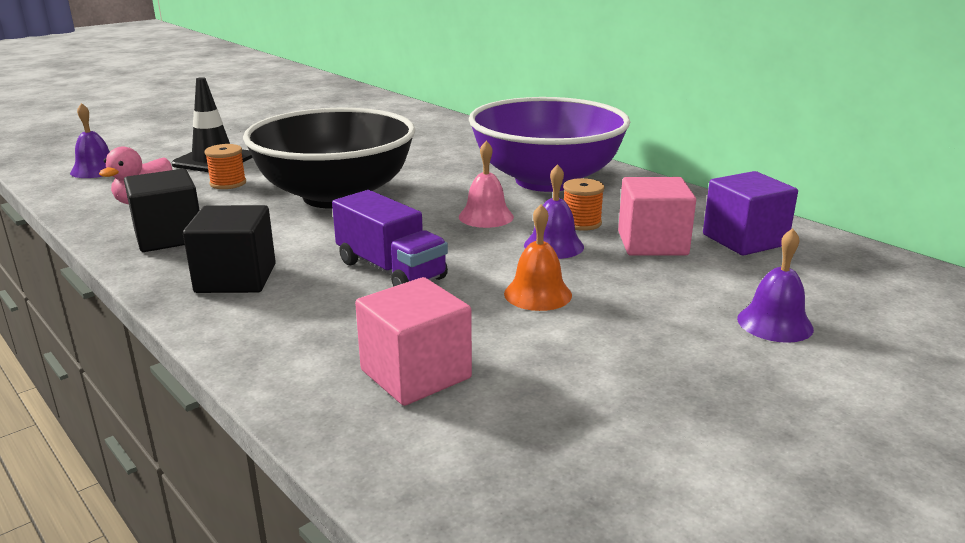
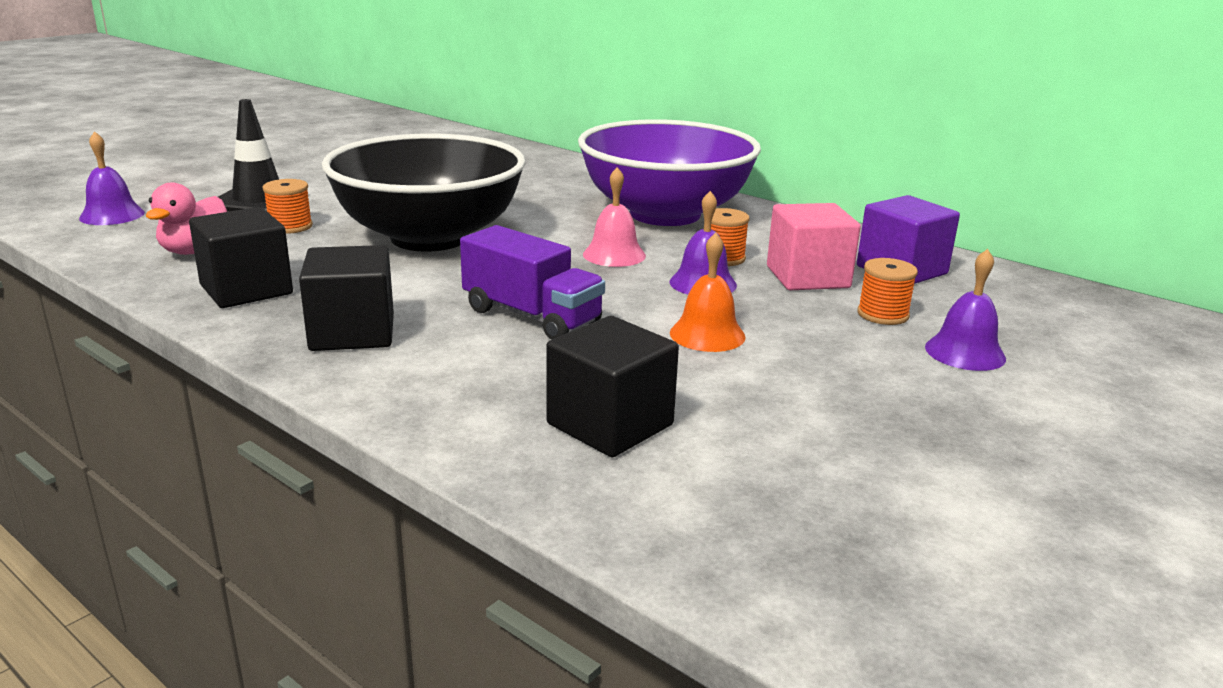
camera: 10 degrees left, 0 degrees up
pink cube [355,277,472,406] -> black cube [546,316,679,457]
none -> orange spool [857,258,918,325]

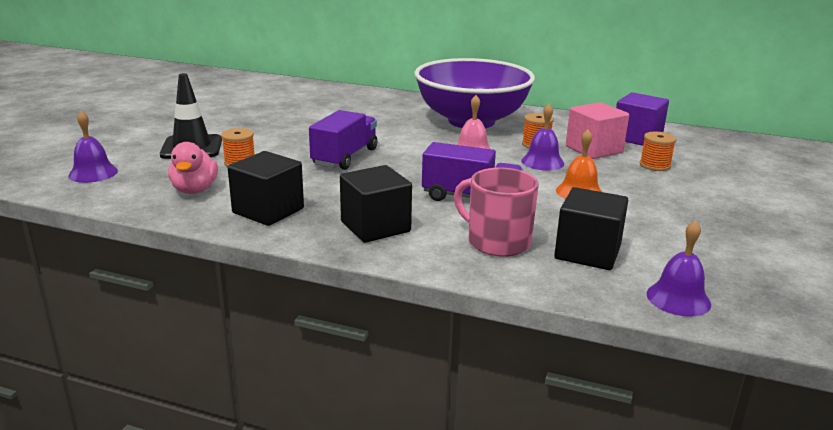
camera: 20 degrees left, 0 degrees up
black bowl [322,134,526,252] -> purple truck [309,110,377,170]
purple bell [925,249,1006,371] -> purple bell moved to [647,220,711,317]
none -> pink mug [454,167,539,257]

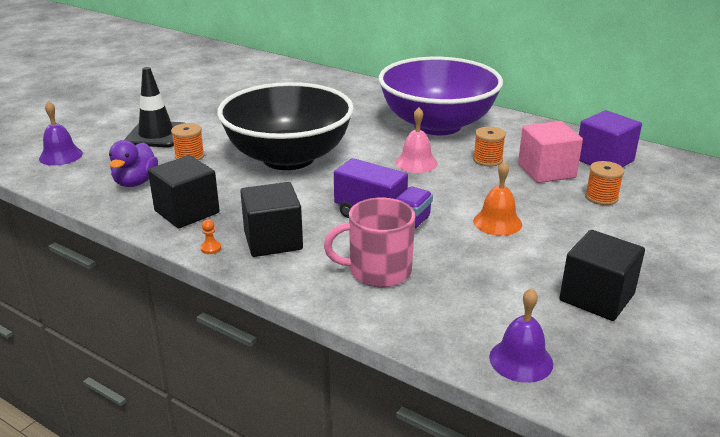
camera: 15 degrees right, 5 degrees up
pink duck [168,142,218,194] -> purple duck [109,140,158,187]
purple truck [309,110,377,170] -> black bowl [217,82,354,170]
pink mug [454,167,539,257] -> pink mug turned 60 degrees counterclockwise [324,198,415,287]
purple bell [521,104,564,170] -> none
black cube [554,187,628,270] -> black cube moved to [560,230,645,321]
none -> orange pawn [200,219,221,254]

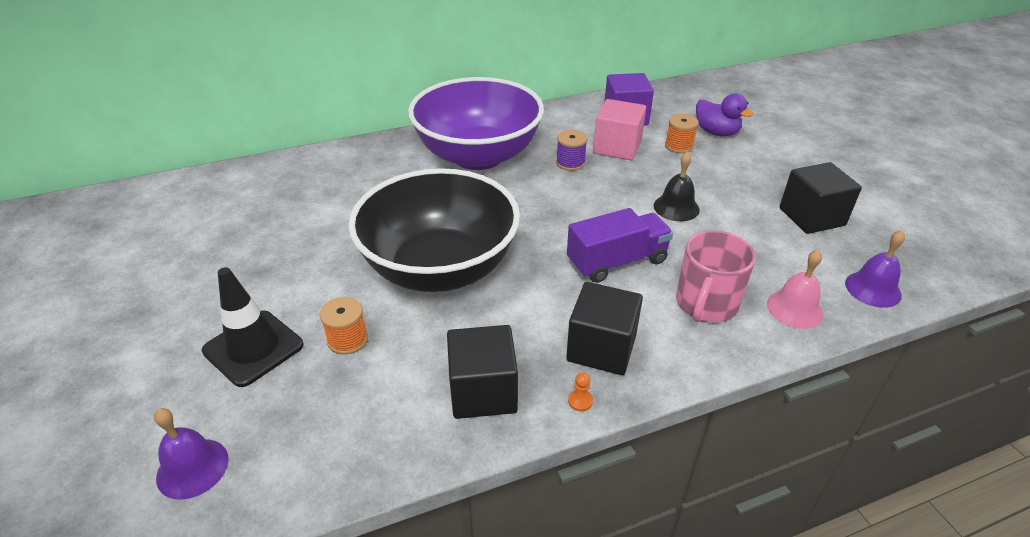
camera: 55 degrees left, 10 degrees up
purple duck [109,140,158,187] -> purple duck moved to [696,94,754,136]
pink bell [395,107,438,173] -> pink bell moved to [767,250,824,329]
orange spool [473,127,506,167] -> purple spool [556,130,588,171]
orange bell [473,161,522,236] -> black bell [654,151,700,221]

